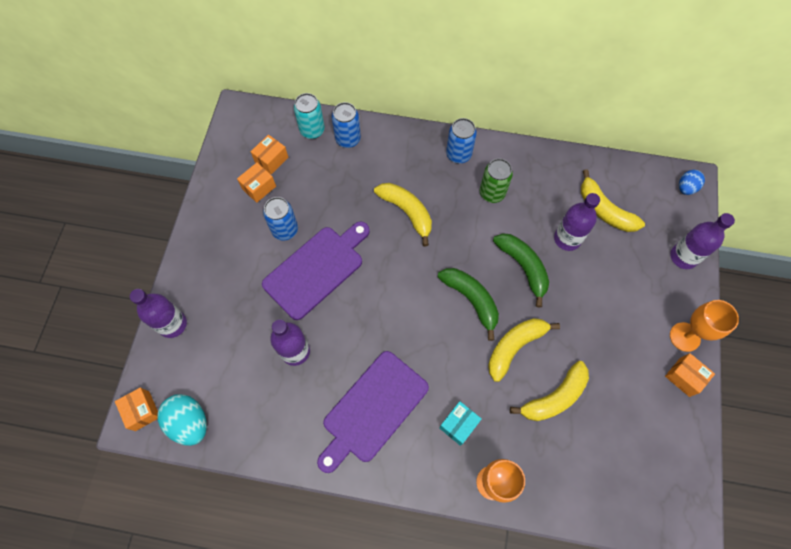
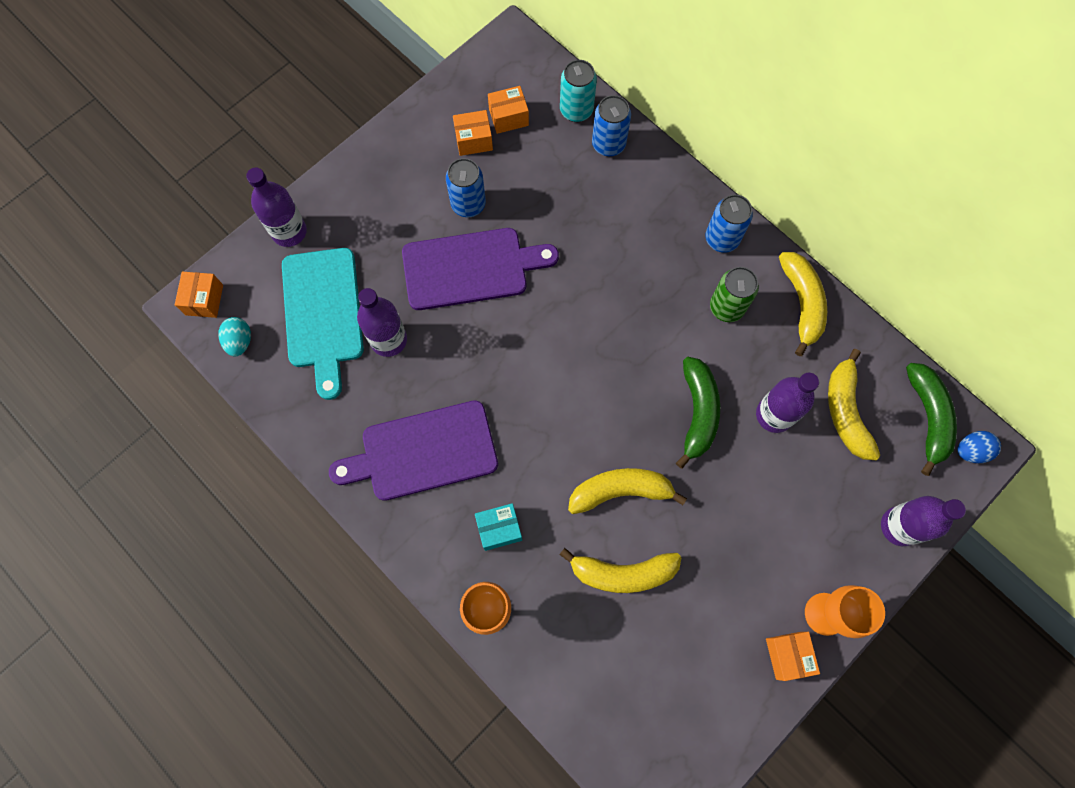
camera: 35 degrees right, 5 degrees up
turquoise egg [157,394,207,446] -> turquoise egg [218,317,251,357], size x0.62
yellow banana [374,183,432,246] -> yellow banana moved to [779,252,827,356]
green banana [438,268,499,341] -> green banana moved to [906,363,957,476]
none -> turquoise cutting board [282,248,364,400]

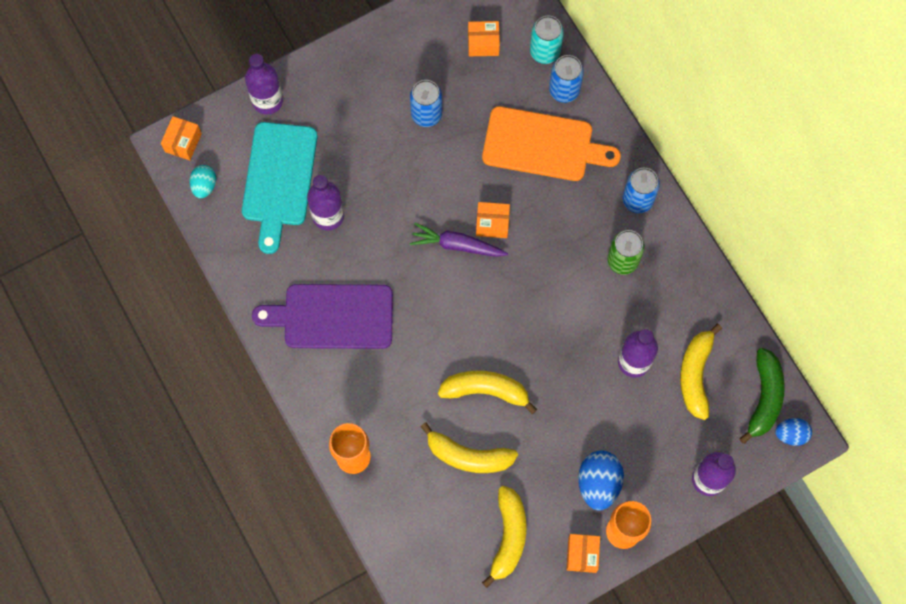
camera: 15 degrees right, 0 degrees up
purple cutting board [402,228,559,310] -> none
orange box [453,110,493,156] -> orange box moved to [476,202,510,238]
turquoise box [475,503,522,551] -> none
green banana [676,357,720,469] -> none
yellow banana [779,252,827,356] -> yellow banana moved to [482,486,527,588]
none -> purple carrot [410,222,508,257]
none -> orange cutting board [482,106,621,181]
none -> blue egg [578,450,624,511]

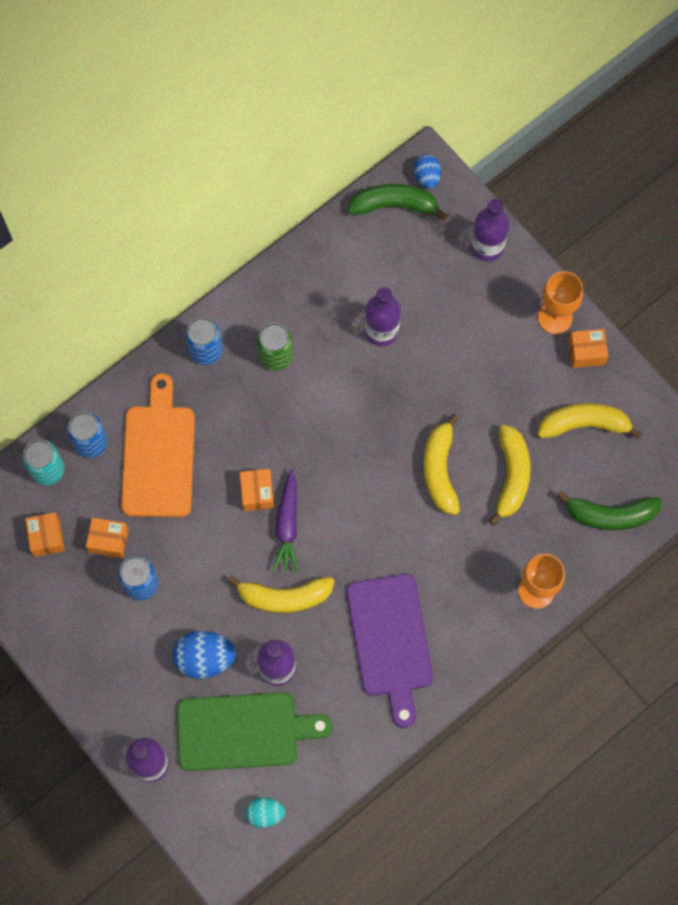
camera: 100 degrees left, 0 degrees up
orange box [161,116,202,160] -> orange box moved to [86,518,129,558]
turquoise cutting board [242,122,318,254] -> green cutting board [177,692,333,771]
blue egg [578,450,624,511] -> blue egg moved to [172,631,236,679]
yellow banana [680,324,722,420] -> yellow banana moved to [227,576,334,613]
none -> green banana [556,491,662,530]

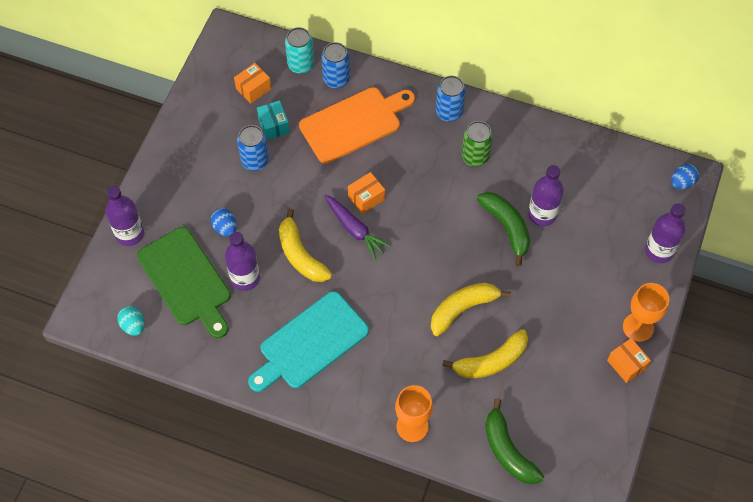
camera: 60 degrees right, 10 degrees down
orange box [86,518,129,558] -> turquoise box [257,101,290,140]
blue egg [172,631,236,679] -> blue egg [211,208,237,236], size x0.62
purple carrot [272,469,299,573] -> purple carrot turned 105 degrees counterclockwise [324,195,391,260]
purple cutting board [347,574,433,728] -> turquoise cutting board [248,291,369,392]
green banana [348,184,448,221] -> green banana moved to [477,192,530,266]
yellow banana [538,403,642,439] -> none

